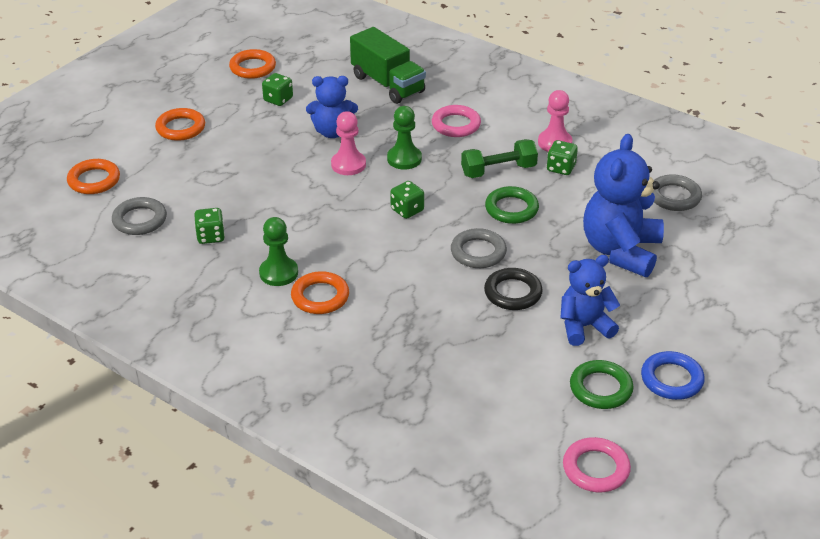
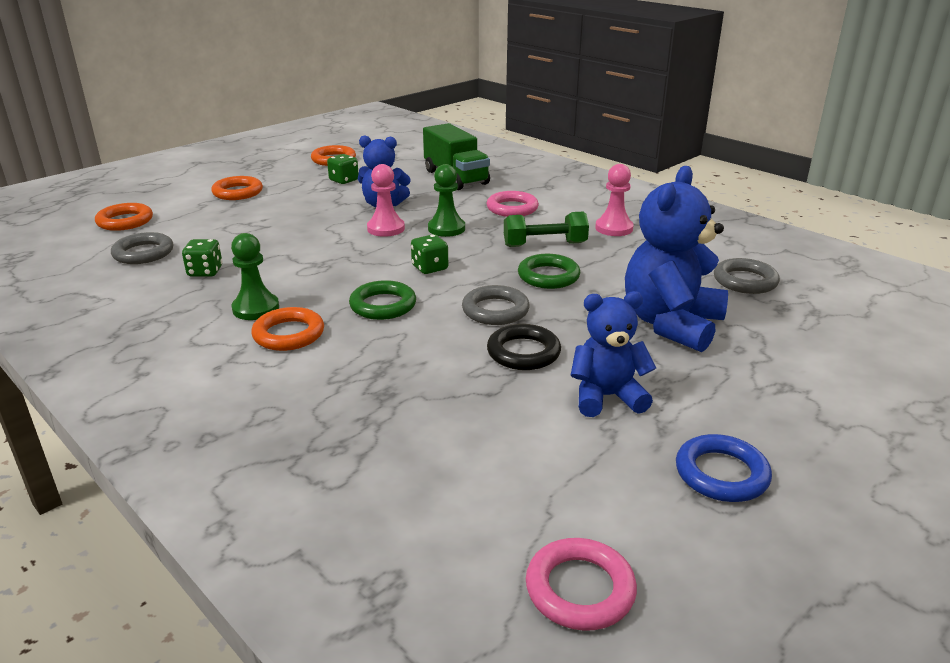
camera: 10 degrees right, 10 degrees down
green dice [547,140,578,175] -> none
green ring [570,360,633,409] -> green ring moved to [349,280,416,320]

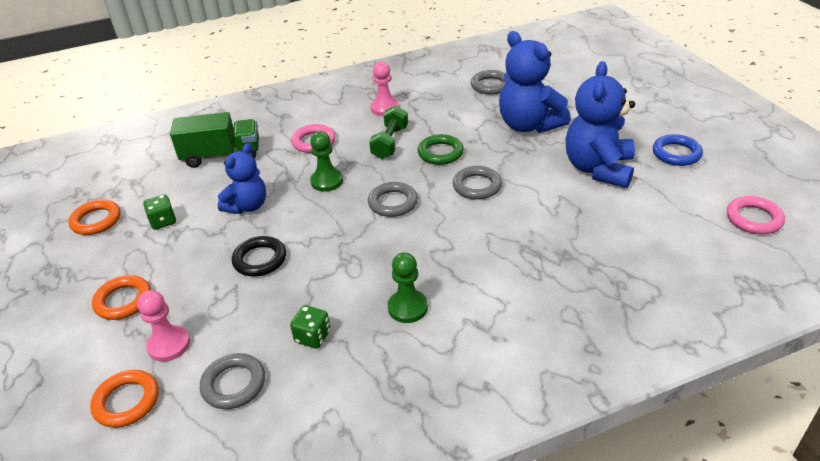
camera: 65 degrees left, 10 degrees up
orange ring [251,307,324,351] -> none
green ring [349,280,416,320] -> none
pink pawn [367,164,405,237] -> pink pawn moved to [137,290,190,362]
green dice [411,234,448,274] -> grey ring [368,182,418,217]
black ring [487,324,561,370] -> black ring moved to [232,236,286,277]
blue teddy bear [570,291,656,417] -> blue teddy bear [566,61,635,188], size x1.58

